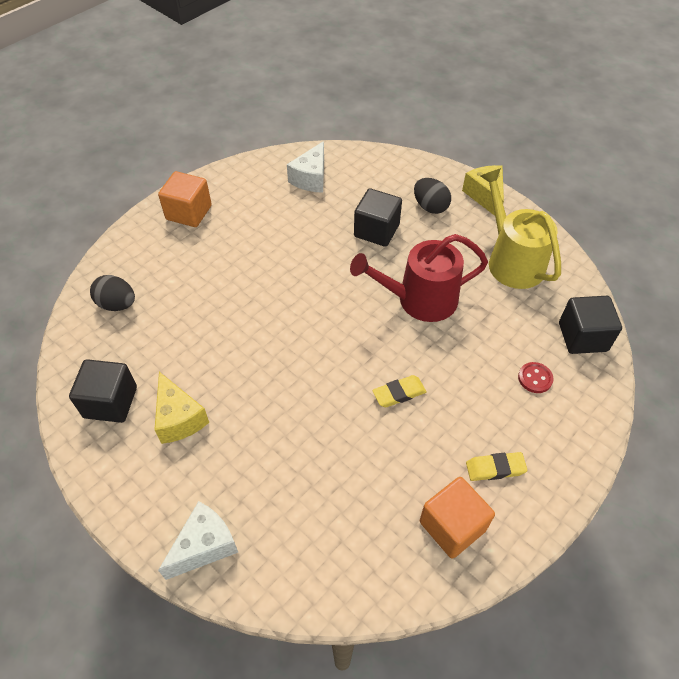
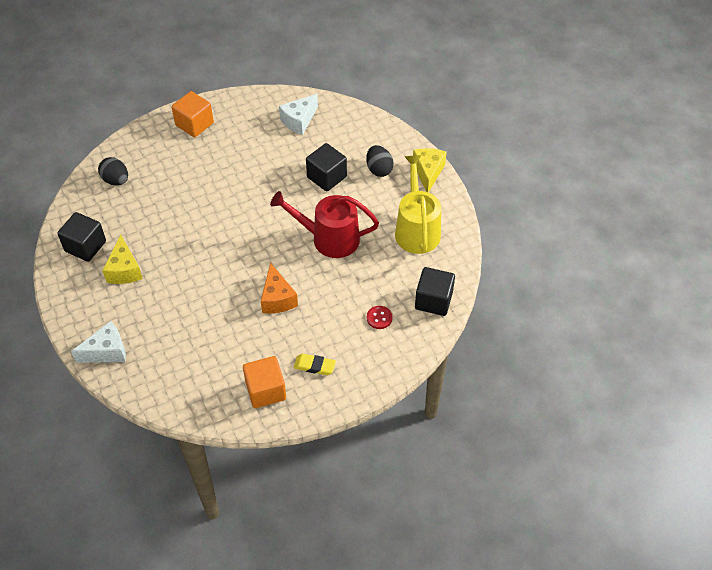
camera: 20 degrees right, 0 degrees up
yellow eraser [372,375,426,407] -> orange cheese [261,263,298,314]

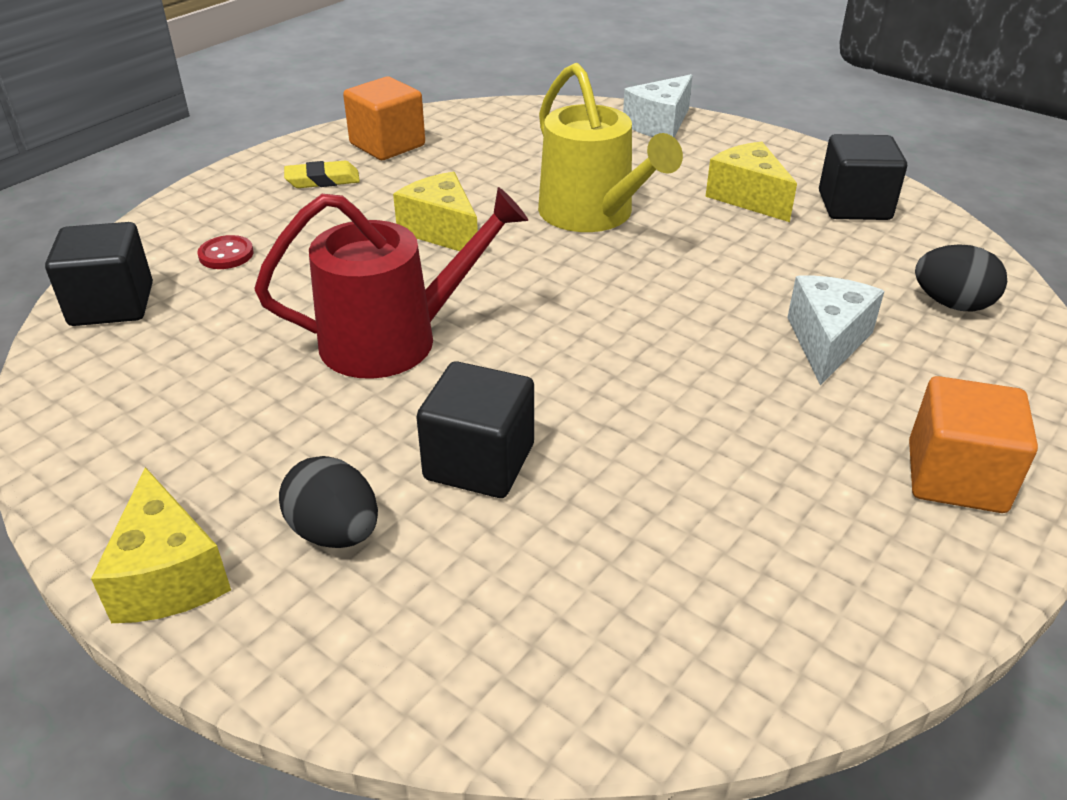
camera: 155 degrees right, 15 degrees down
orange cheese [261,263,298,314] -> yellow cheese [393,172,478,251]
white cheese [279,94,318,135] -> white cheese moved to [787,276,884,385]
yellow watering can [395,155,441,254] -> yellow watering can moved to [538,63,683,232]

